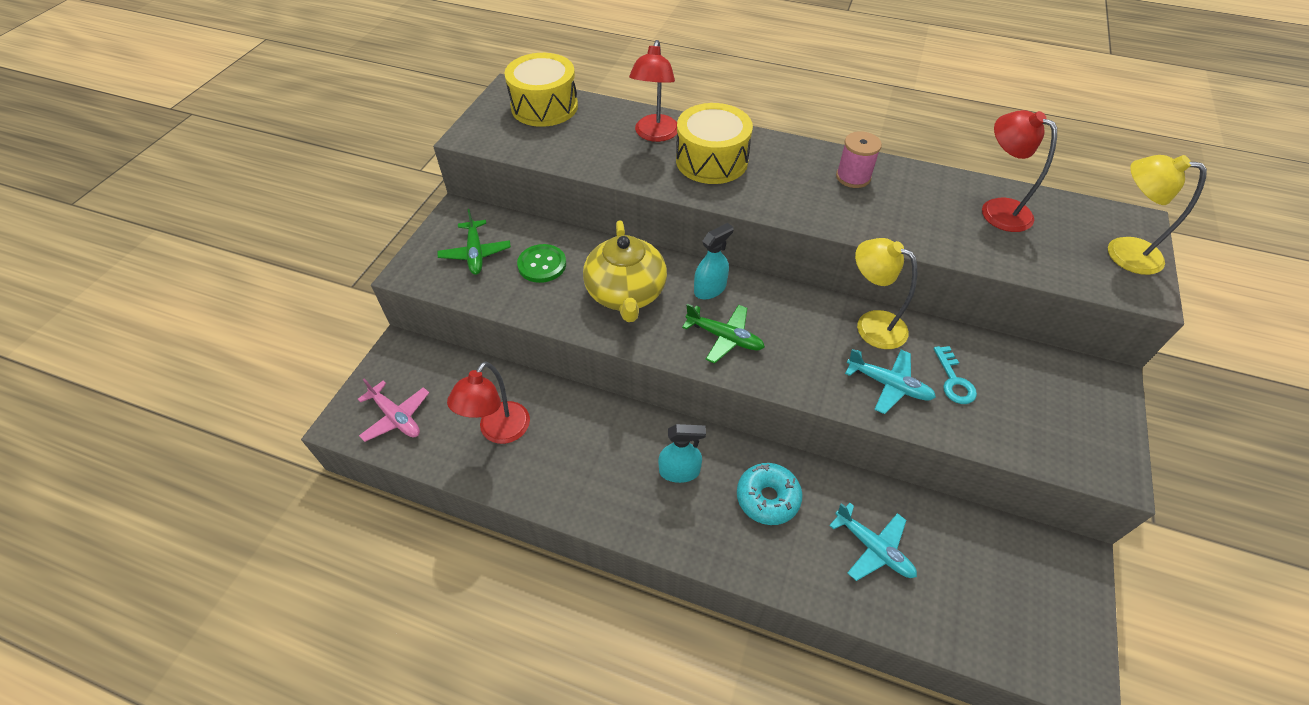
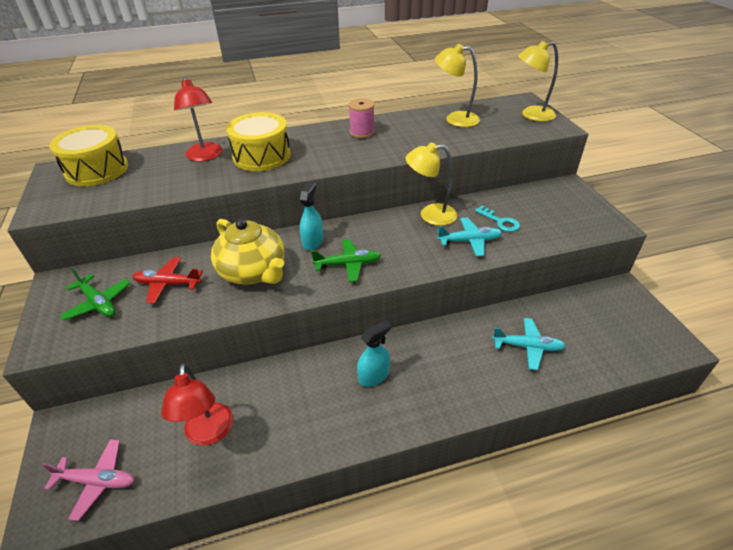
camera: 35 degrees left, 10 degrees down
green button [517,244,566,283] -> red plane [132,257,203,304]
turquoise donut [737,463,803,525] -> none
red lamp [982,110,1057,232] -> yellow lamp [435,44,480,127]

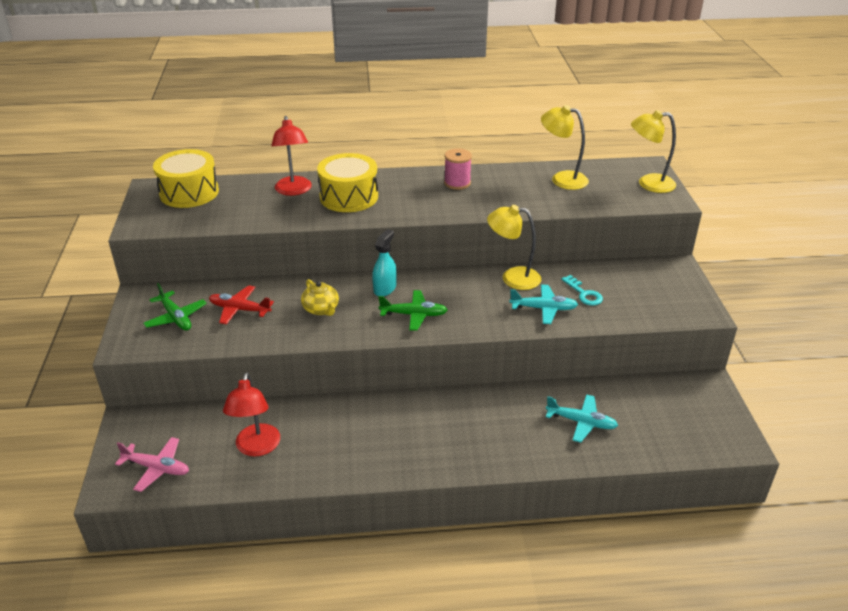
camera: 10 degrees right, 5 degrees down
yellow teapot [211,219,285,284] -> yellow teapot [301,279,339,316], size x0.54
turquoise spray bottle [357,320,391,387] -> none

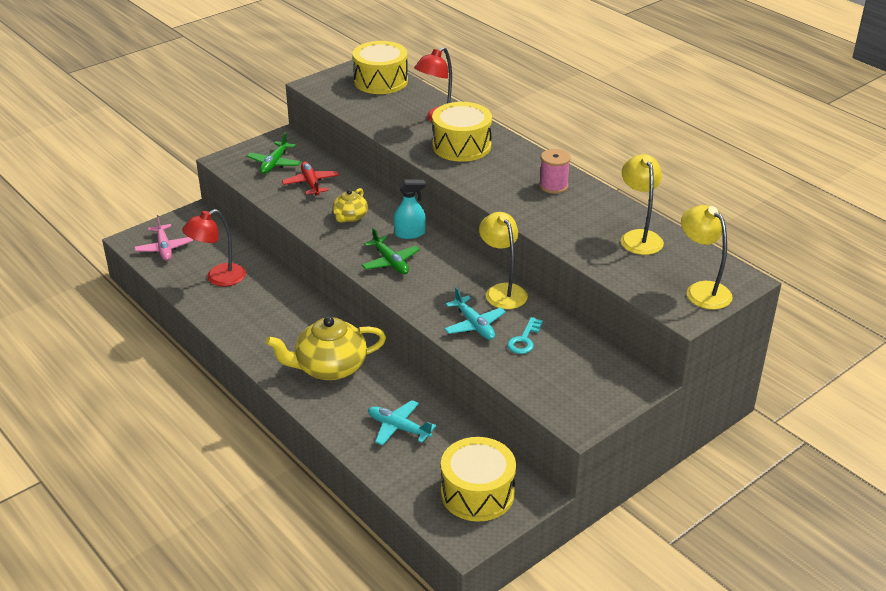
camera: 55 degrees right, 0 degrees up
turquoise plane [546,394,618,443] -> turquoise plane turned 135 degrees clockwise [368,400,436,446]
none -> yellow teapot [266,316,386,380]
none -> yellow drum [441,437,516,522]

